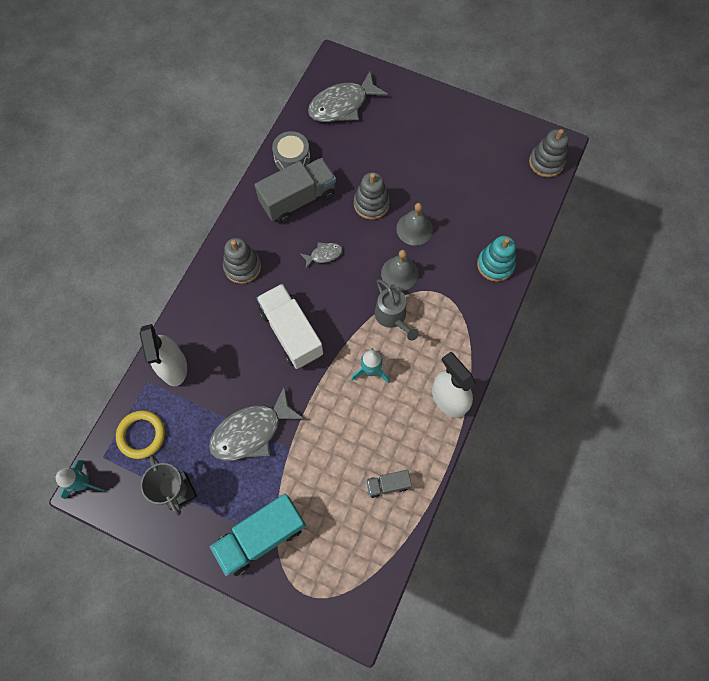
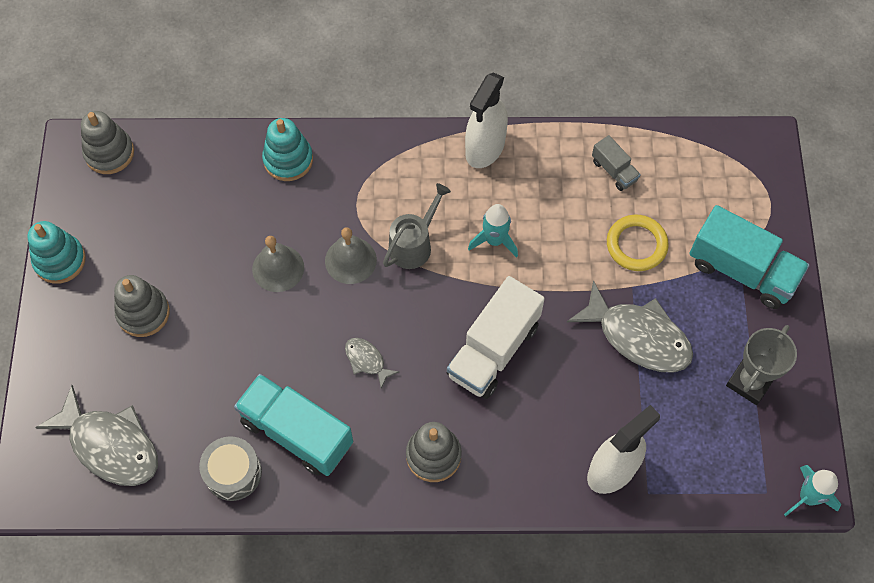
camera: 115 degrees left, 5 degrees down
yellow ring [116,410,165,459] -> yellow ring moved to [607,215,669,271]
grey truck [255,158,336,223] -> turquoise truck [234,374,353,476]
grey stacking toy [354,172,390,220] -> grey stacking toy moved to [114,275,170,337]
none -> turquoise stacking toy [28,221,86,284]

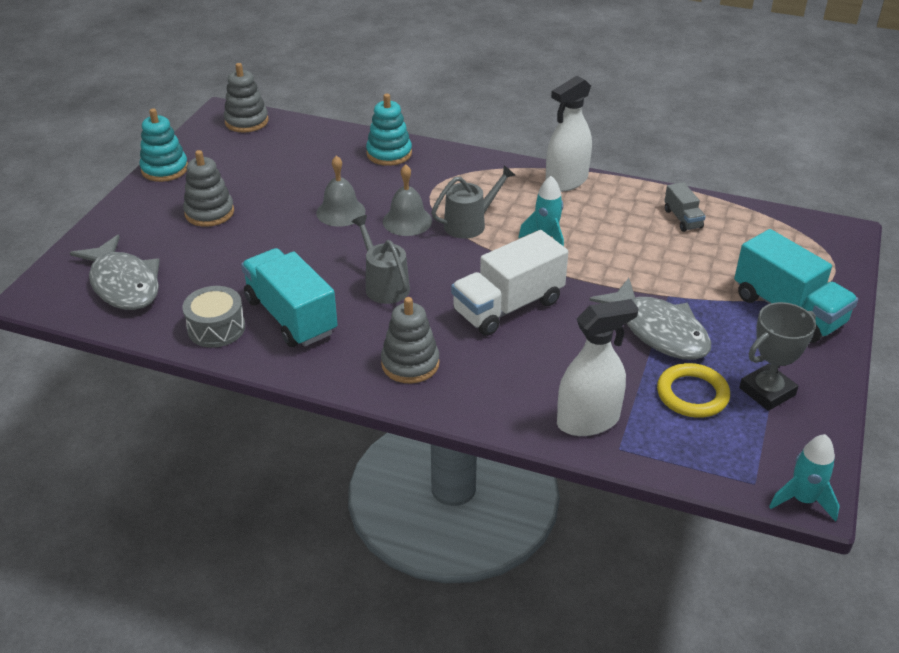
camera: 20 degrees right, 25 degrees down
grey fish [345,338,399,389] -> grey watering can [351,215,410,304]
yellow ring [607,215,669,271] -> yellow ring moved to [657,363,730,418]

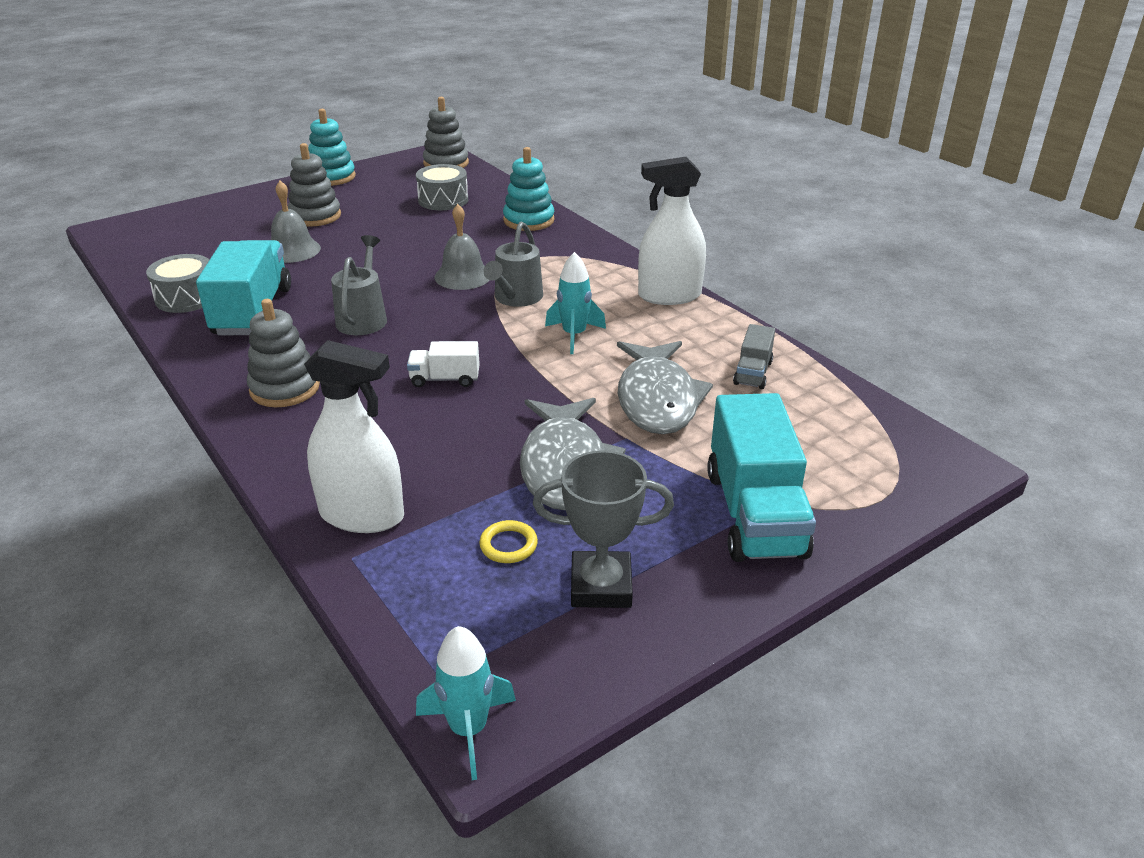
camera: 35 degrees right, 5 degrees down
grey fish [70,235,160,310] -> grey fish moved to [617,341,713,434]
grey bell [316,156,366,227] -> grey bell moved to [271,181,321,263]
grey watering can [431,165,515,239] -> grey watering can turned 105 degrees clockwise [483,222,543,307]
white truck [451,230,568,336] -> white truck [407,341,480,387], size x0.49
yellow ring [657,363,730,418] -> yellow ring [479,520,538,563], size x0.57
none -> grey drum [416,164,468,210]

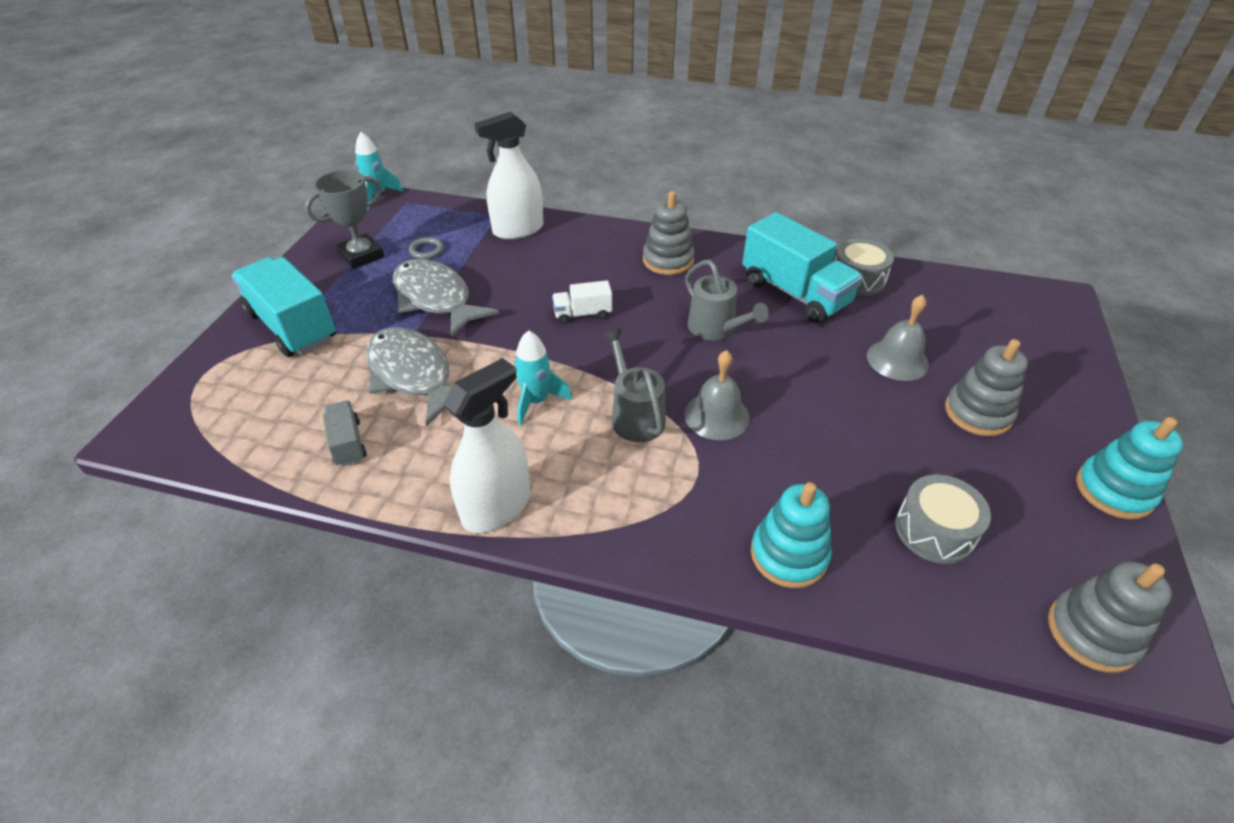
camera: 140 degrees right, 10 degrees up
white truck [407,341,480,387] -> white truck turned 150 degrees counterclockwise [552,280,612,324]
yellow ring [479,520,538,563] -> grey ring [409,237,444,259]

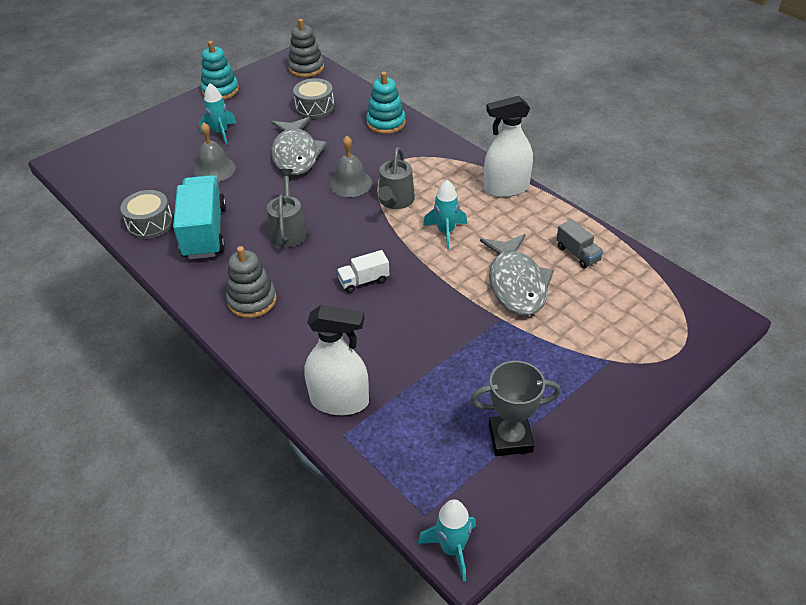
camera: 145 degrees left, 0 degrees up
turquoise truck [231,257,336,357] -> none
grey truck [323,401,367,467] -> grey truck turned 45 degrees counterclockwise [556,219,604,269]
grey fish [393,259,499,338] -> grey fish moved to [271,117,327,175]
grey ring [409,237,444,259] -> none
white truck [552,280,612,324] -> white truck turned 135 degrees clockwise [337,250,390,293]
grey stacking toy [945,339,1028,436] -> turquoise rocket [199,83,236,145]

